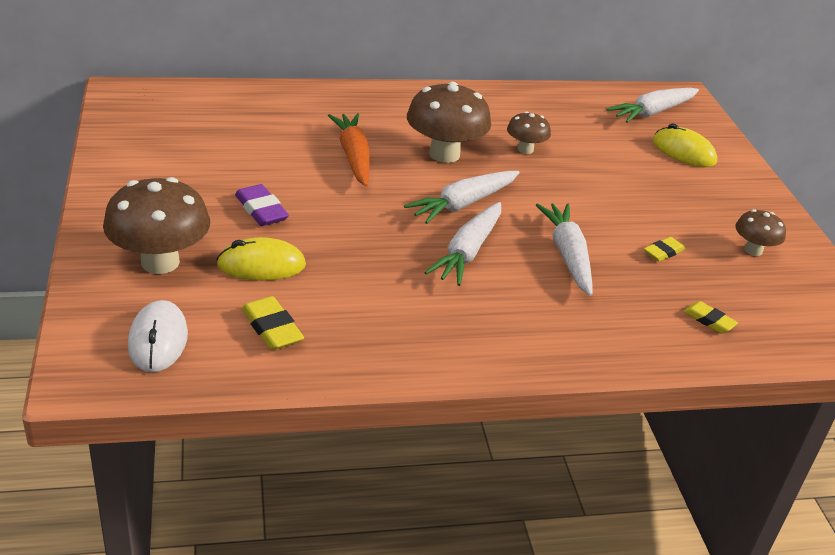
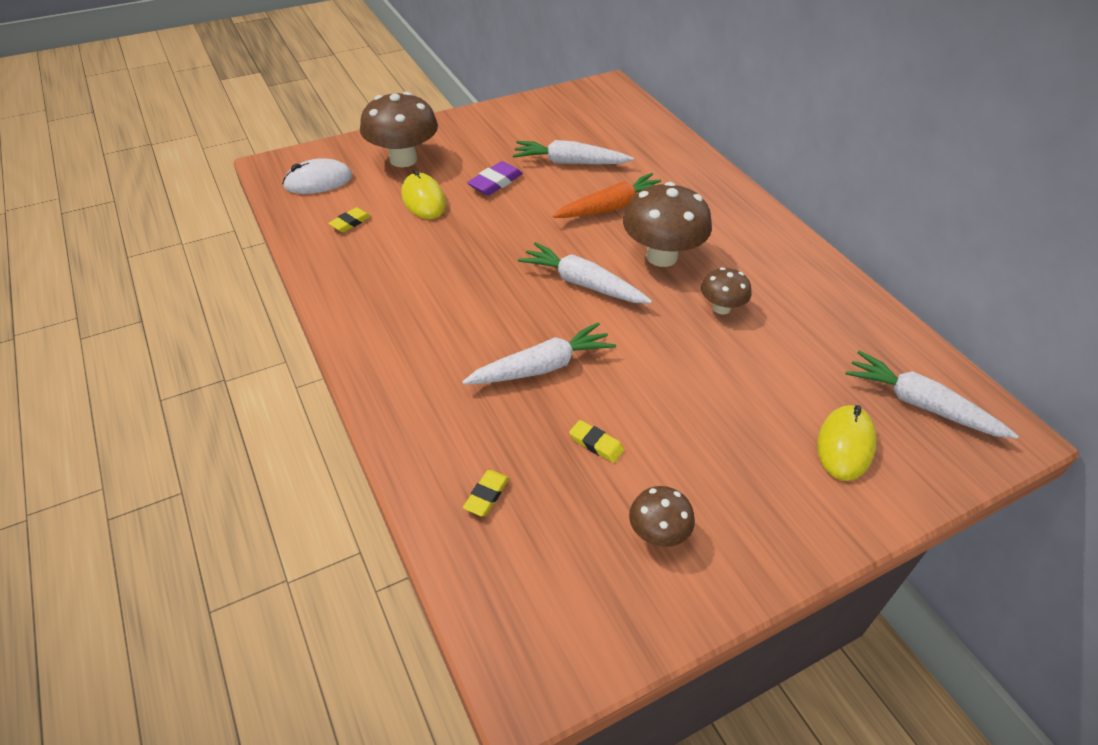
camera: 75 degrees right, 10 degrees up
yellow eraser [242,296,304,350] -> yellow eraser [328,207,371,232], size x0.66
white carrot [424,202,501,286] -> white carrot moved to [513,140,634,164]

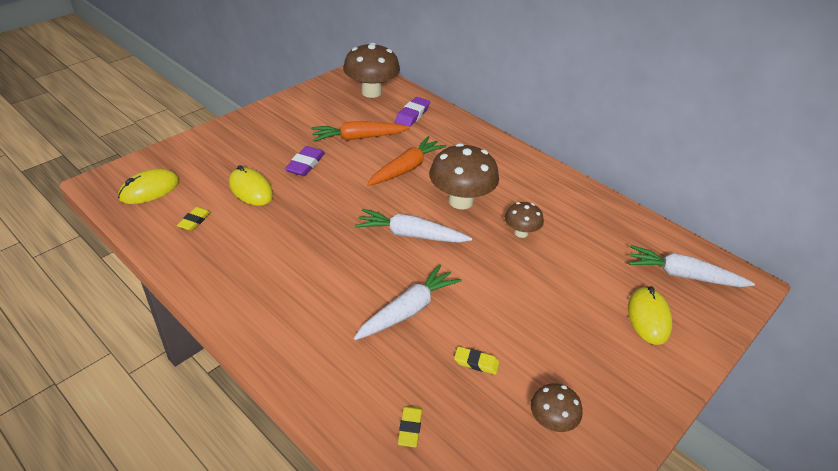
camera: 20 degrees left, 5 degrees down
white mouse [282,158,352,194] -> yellow mouse [118,169,179,204]
brown mushroom [360,92,438,167] -> brown mushroom moved to [343,43,400,98]
white carrot [513,140,634,164] -> orange carrot [311,121,410,141]
none -> purple eraser [395,97,430,126]

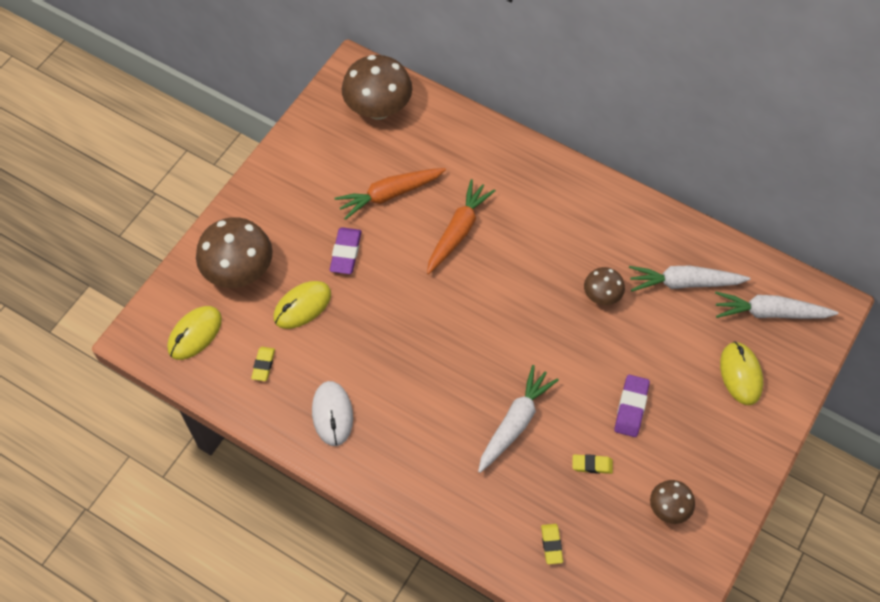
camera: 10 degrees left, 20 degrees up
yellow mouse [229,165,273,206] -> yellow mouse turned 75 degrees counterclockwise [273,281,331,329]
white carrot [355,209,472,243] -> white carrot moved to [629,266,750,292]
purple eraser [395,97,430,126] -> purple eraser moved to [614,375,650,437]
brown mushroom [429,143,499,209] -> brown mushroom moved to [196,217,273,288]
none -> white mouse [312,381,353,446]

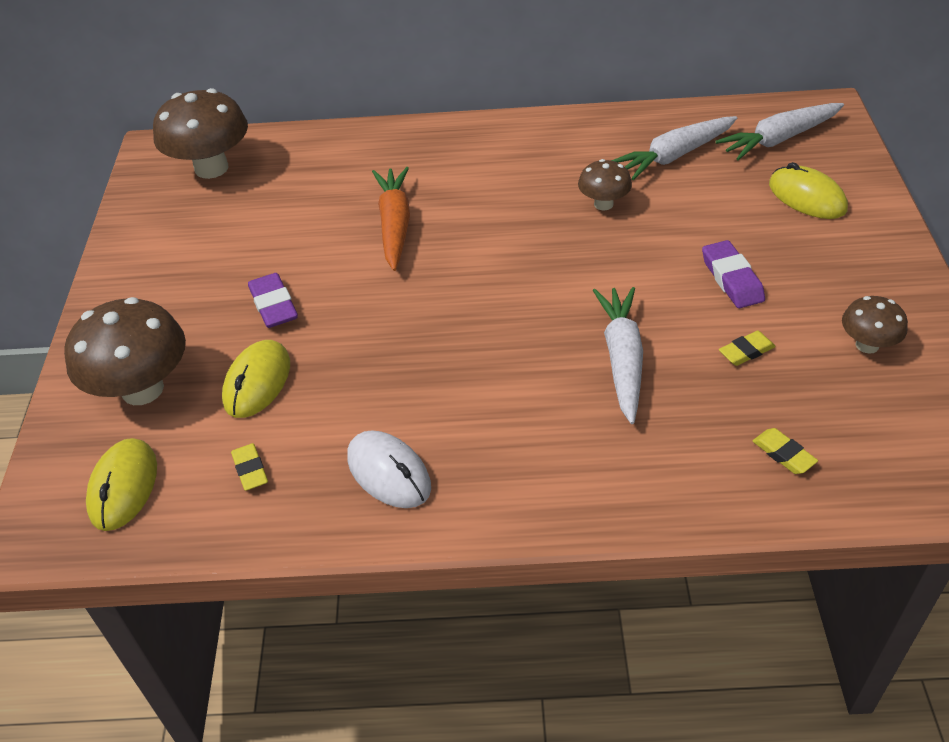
camera: 30 degrees left, 15 degrees down
orange carrot [335,168,446,220] -> none

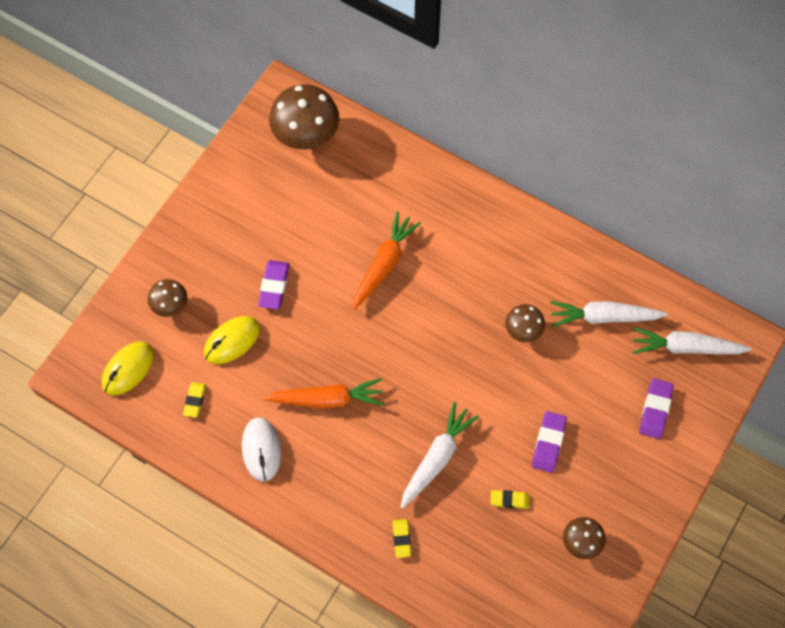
camera: 30 degrees right, 20 degrees up
brown mushroom [64,297,186,405] -> brown mushroom [148,279,187,317], size x0.54
yellow eraser [753,428,818,474] -> yellow eraser moved to [392,519,411,558]
yellow mouse [769,162,848,219] -> purple eraser [639,378,673,439]
none -> orange carrot [263,378,384,408]

